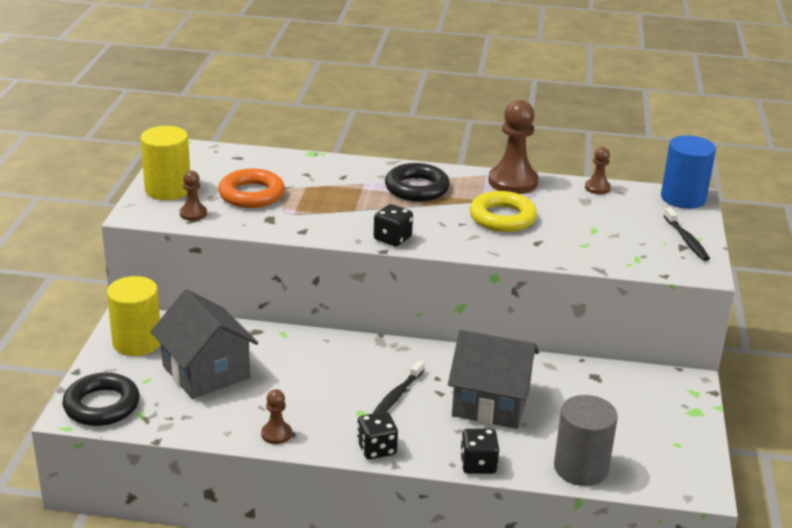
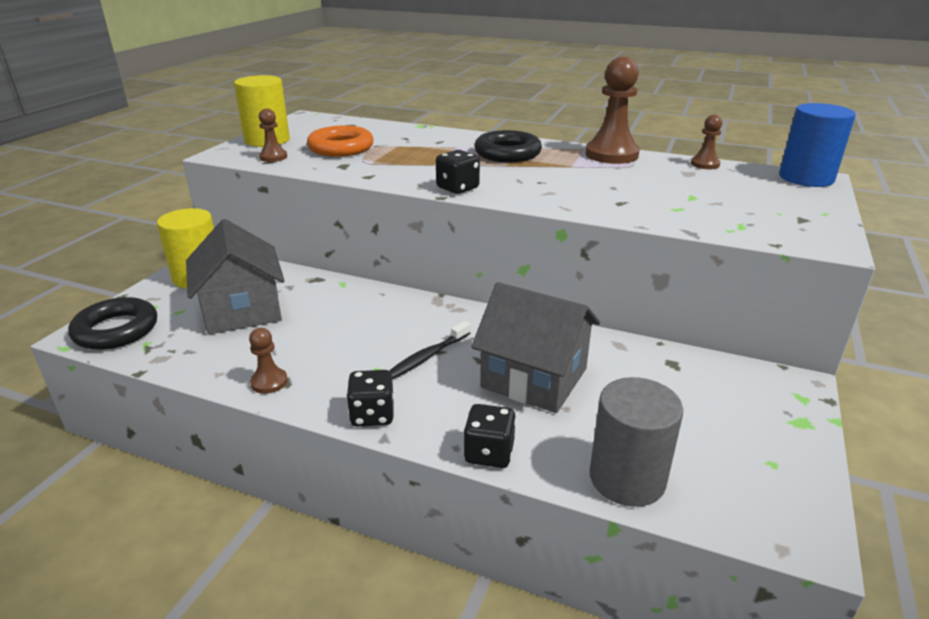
camera: 15 degrees right, 0 degrees up
yellow ring [470,191,537,232] -> none
black toothbrush [664,207,710,261] -> none

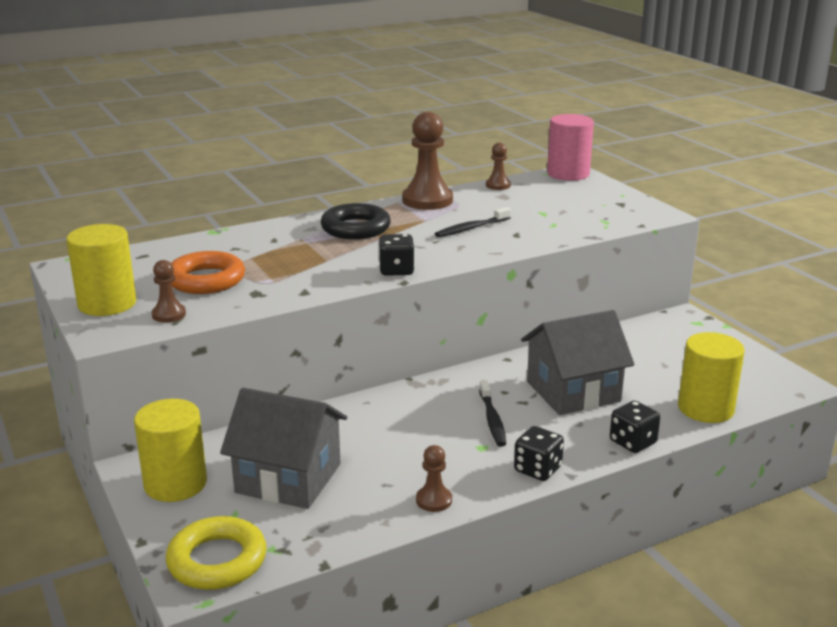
camera: 50 degrees left, 5 degrees down
black ring [68,297,157,350] -> yellow ring [166,516,267,590]
grey cylinder [590,377,683,507] -> yellow cylinder [678,332,745,423]
blue cylinder [779,103,856,187] -> pink cylinder [547,114,594,181]
none -> black toothbrush [435,207,511,237]

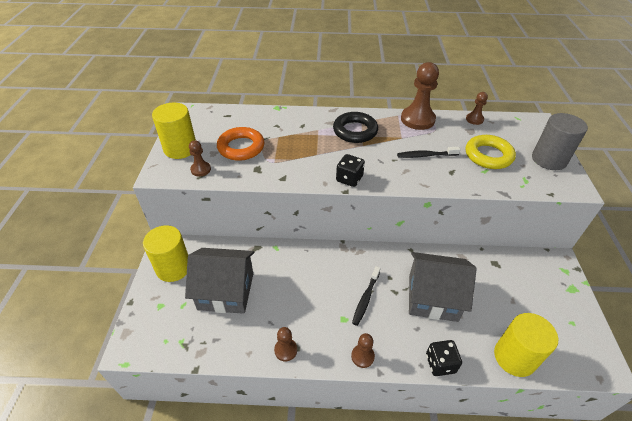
camera: 30 degrees right, 20 degrees up
yellow ring [166,516,267,590] -> yellow ring moved to [466,135,516,169]
grey house [220,388,347,509] -> grey house turned 45 degrees counterclockwise [185,248,255,314]
black dice [514,426,564,481] -> brown pawn [351,333,375,368]
pink cylinder [547,114,594,181] -> none
none -> grey cylinder [532,113,588,170]

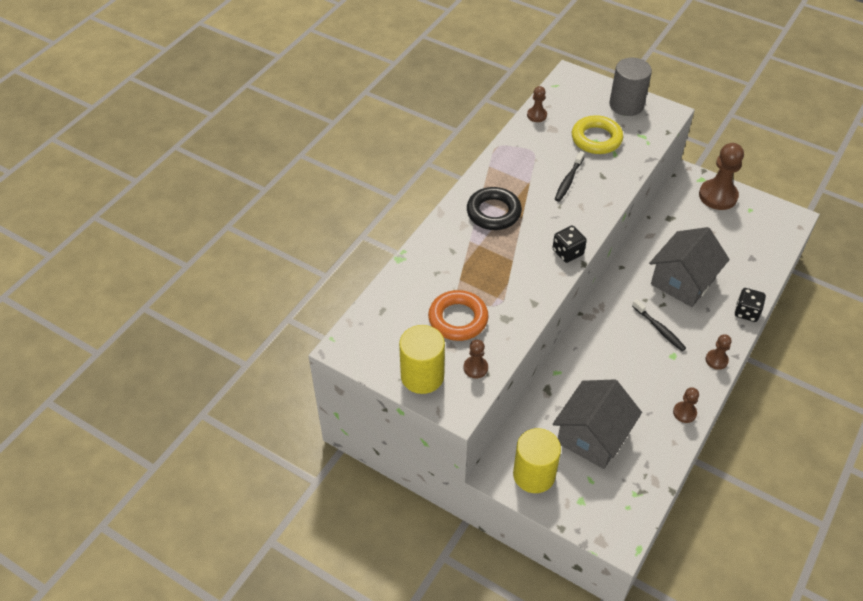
camera: 60 degrees left, 5 degrees up
brown pawn [401,62,439,130] -> brown pawn moved to [699,143,744,210]
yellow cylinder [494,313,558,377] -> none

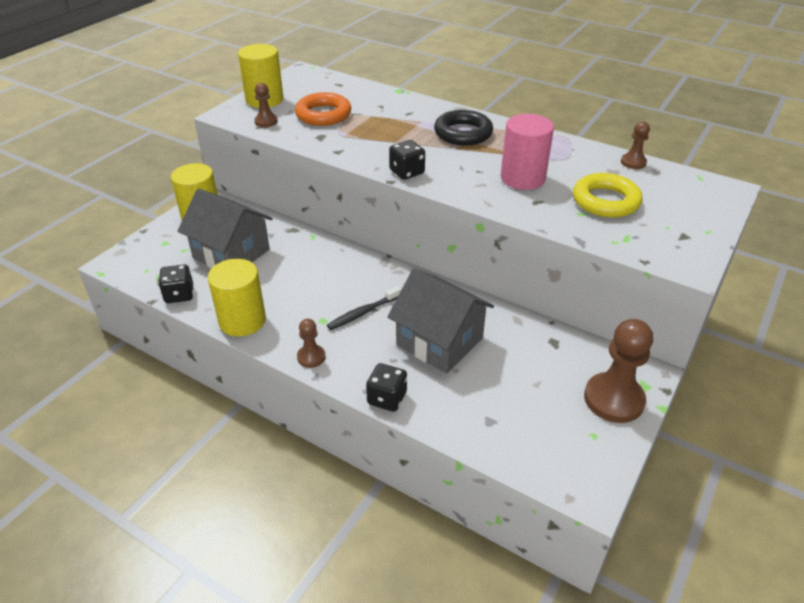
camera: 90 degrees right, 10 degrees down
black toothbrush [555,151,585,202] -> pink cylinder [501,114,554,190]
grey cylinder [609,58,652,116] -> none
brown pawn [673,387,699,423] -> yellow cylinder [208,259,266,336]
none -> black dice [159,265,193,303]

